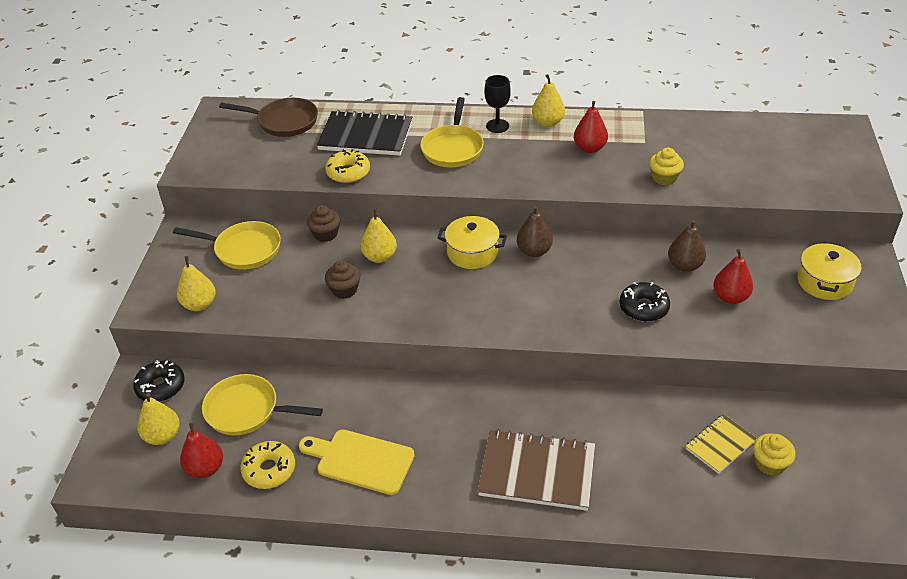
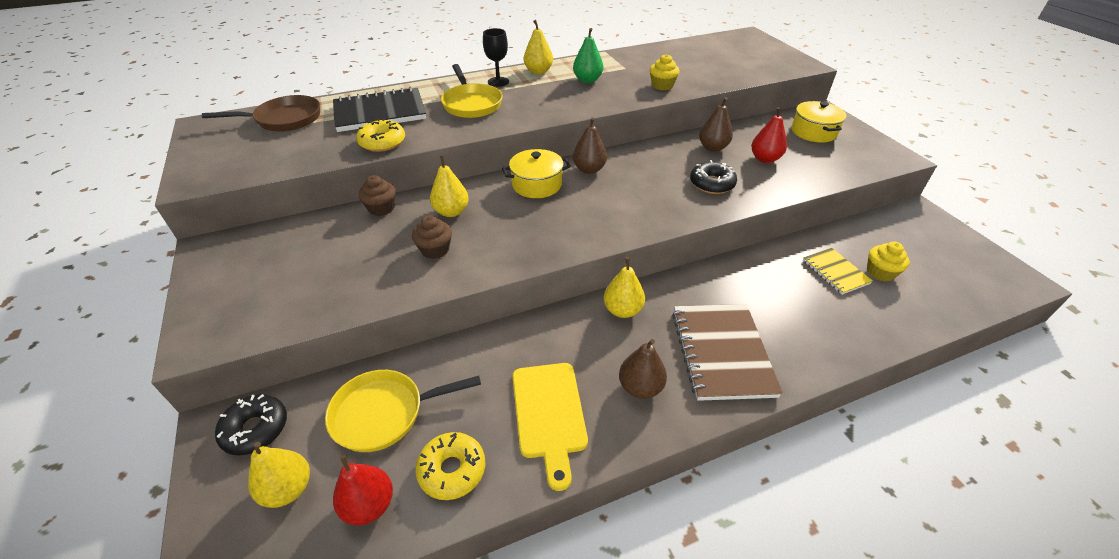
camera: 30 degrees left, 0 degrees up
yellow pan [173,221,281,270] -> none
yellow pear [177,256,216,311] -> yellow pear moved to [604,257,645,318]
yellow cutting board [299,429,415,495] -> yellow cutting board turned 90 degrees counterclockwise [512,363,588,491]
brown notebook [477,429,595,511] -> brown notebook turned 75 degrees counterclockwise [672,304,783,401]
red pear [574,101,608,153] -> green pear [573,28,603,83]
yellow notebook [686,414,757,474] -> yellow notebook turned 45 degrees counterclockwise [803,248,873,295]
none -> brown pear [619,339,667,399]

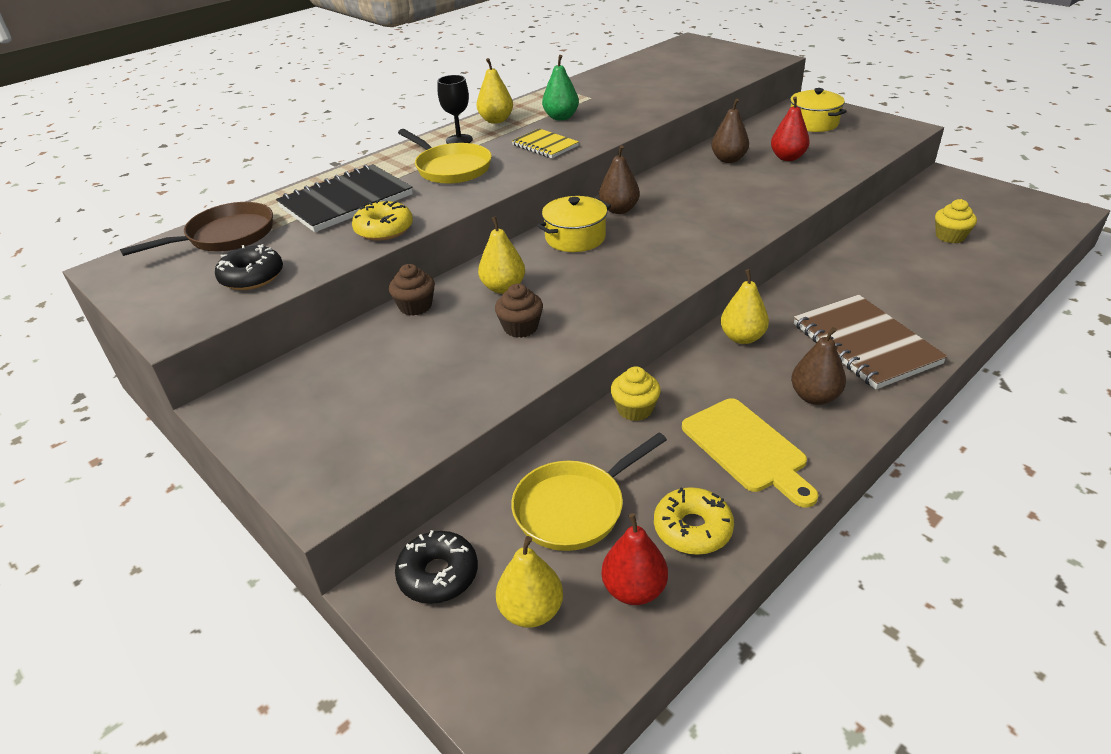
camera: 20 degrees left, 5 degrees down
yellow cupcake [650,54,680,90] -> yellow cupcake moved to [611,366,661,421]
black donut [690,160,737,194] -> black donut moved to [215,244,283,290]
yellow notebook [803,248,873,295] -> yellow notebook moved to [512,128,579,158]

